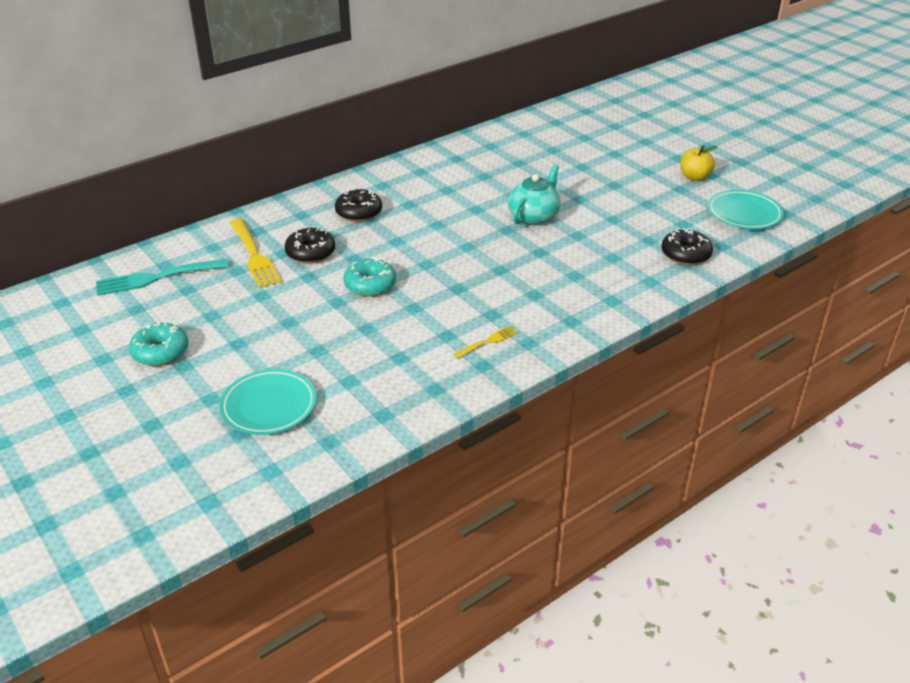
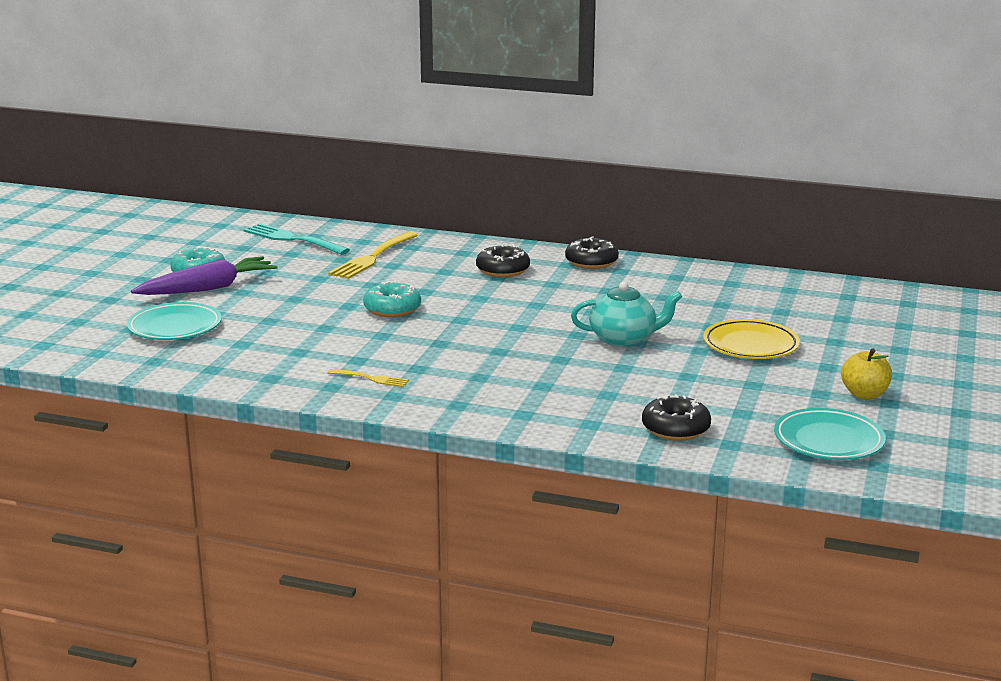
camera: 55 degrees right, 15 degrees down
black donut [285,228,335,264] -> black donut moved to [565,236,619,269]
none -> purple carrot [131,256,278,295]
none -> yellow plate [703,319,800,359]

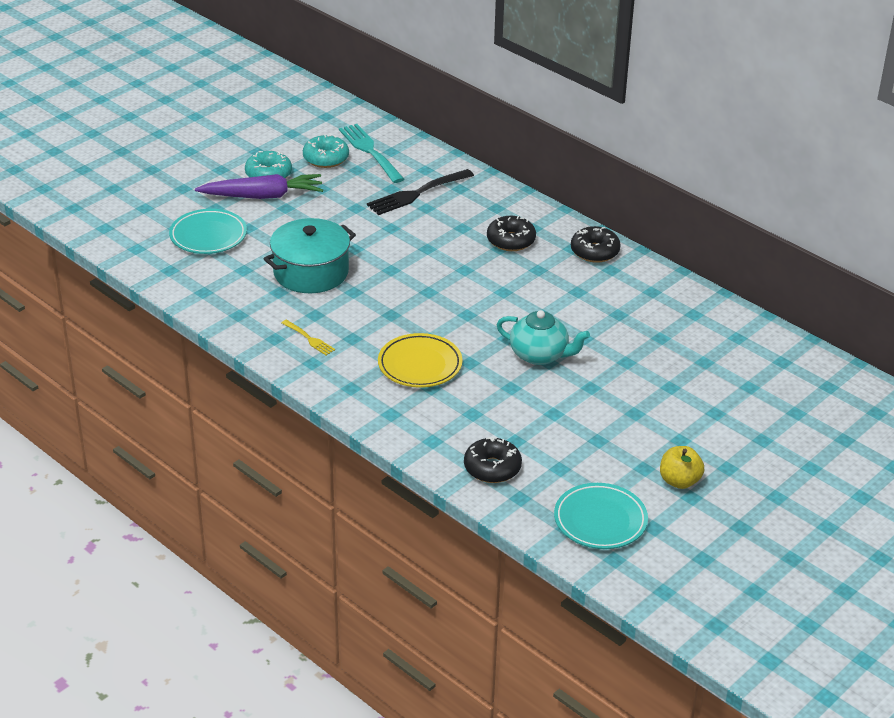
camera: 25 degrees right, 15 degrees up
yellow fork [328,232,418,279] -> black fork [367,169,474,215]
turquoise donut [363,281,421,317] -> turquoise donut moved to [303,135,349,168]
yellow plate [703,319,800,359] -> yellow plate moved to [378,333,463,388]
none -> turquoise pot [263,218,356,293]

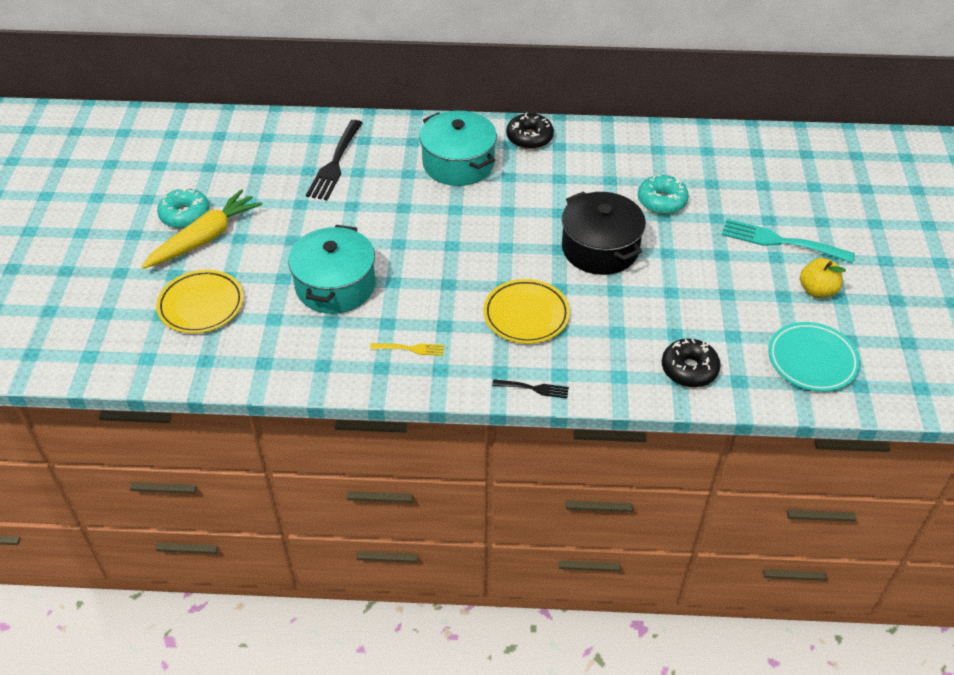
camera: 40 degrees left, 10 degrees up
turquoise plate [169,209,247,254] -> yellow plate [156,270,244,333]
purple carrot [195,174,323,199] -> yellow carrot [142,189,262,269]
turquoise donut [303,135,349,168] -> turquoise donut moved to [638,174,689,214]
turquoise fork [339,124,404,183] -> turquoise fork moved to [722,219,855,263]
black donut [487,216,536,251] -> turquoise pot [419,111,497,186]
turquoise teapot [497,310,590,365] -> black pot [562,191,646,275]
none -> black fork [492,379,569,399]

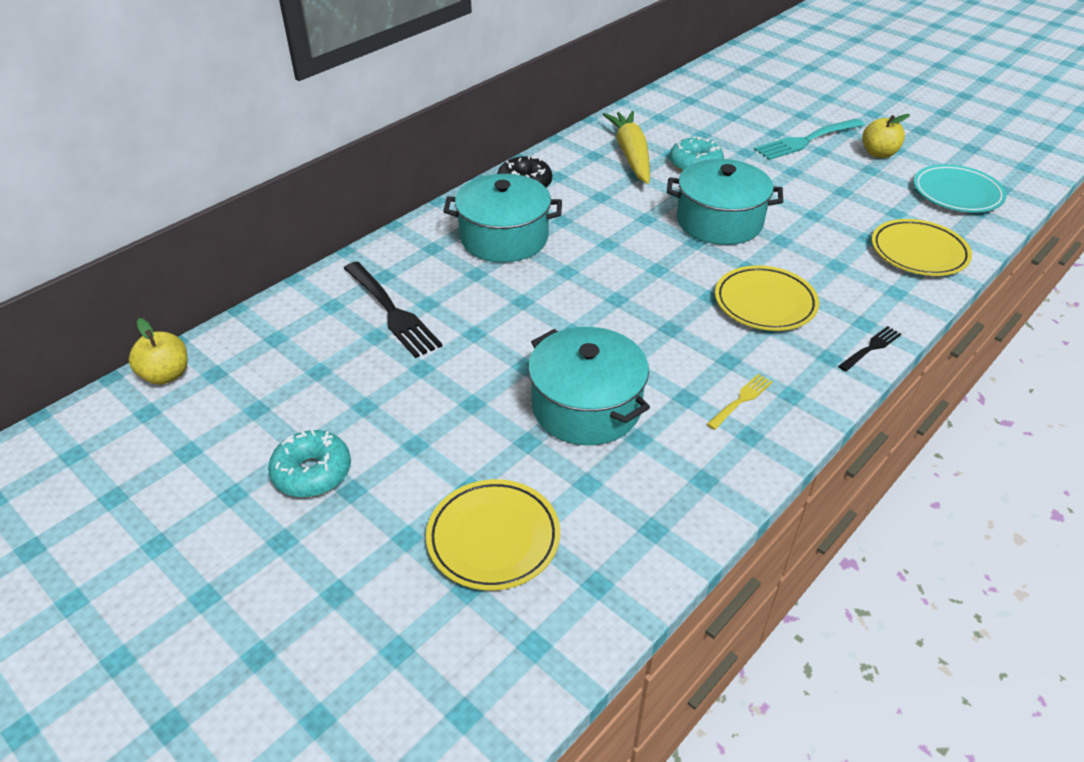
camera: 50 degrees left, 5 degrees down
yellow carrot [142,189,262,269] -> yellow carrot moved to [603,111,650,184]
black pot [562,191,646,275] -> turquoise pot [667,159,783,245]
black donut [662,339,721,387] -> yellow plate [871,219,972,276]
none -> yellow apple [129,318,188,385]

